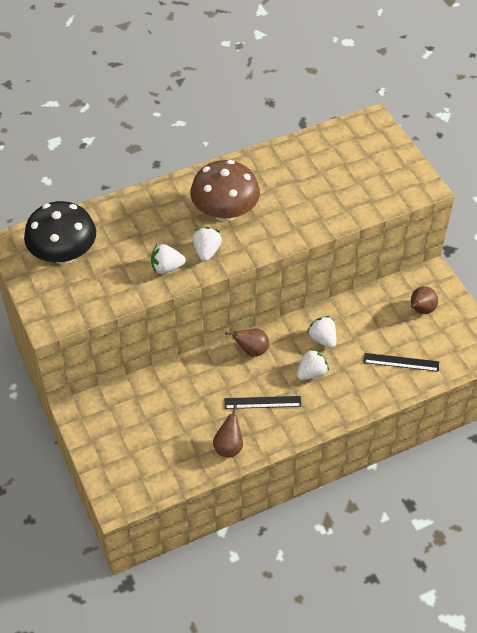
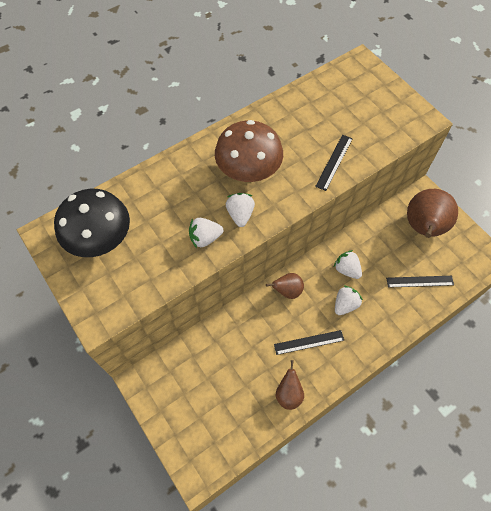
camera: 10 degrees left, 10 degrees up
brown pear [411,286,438,314] -> brown pear [407,189,458,238], size x1.94
none -> black ruler [315,135,353,191]

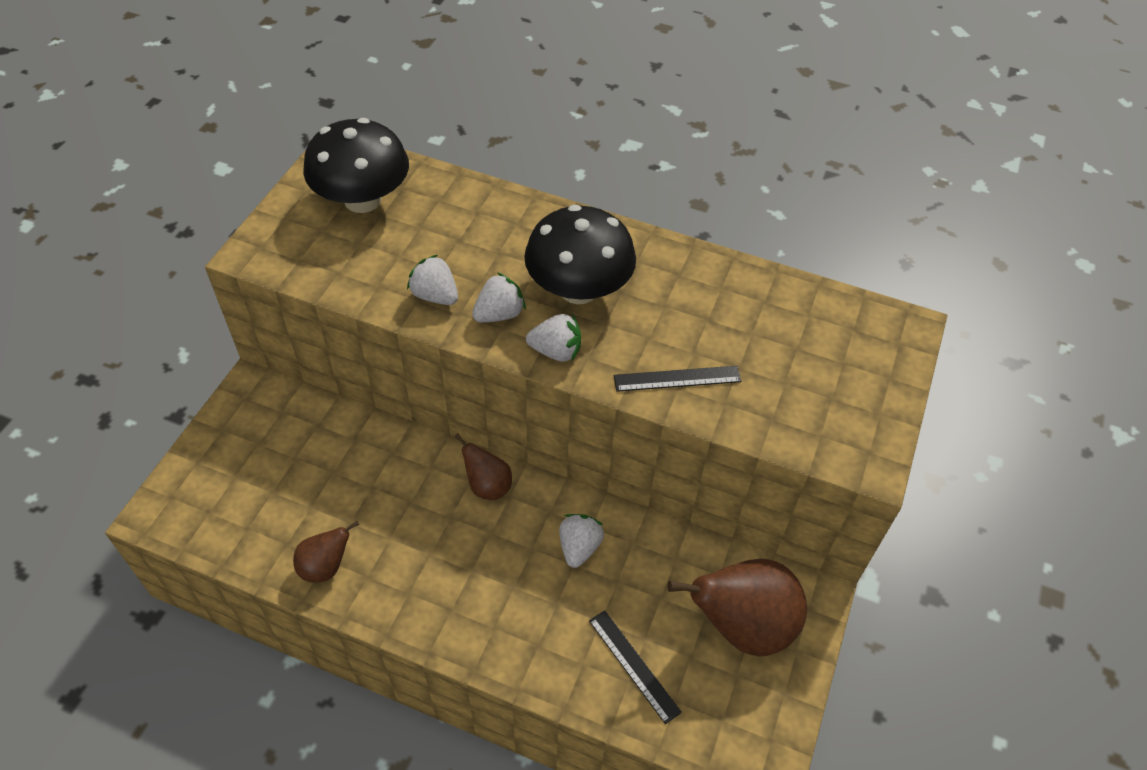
camera: 55 degrees right, 10 degrees down
brown mushroom [215,120,283,182] -> black mushroom [524,205,636,304]
black ruler [274,330,344,355] -> none
white strawberry [335,286,363,315] -> white strawberry moved to [526,313,581,362]

